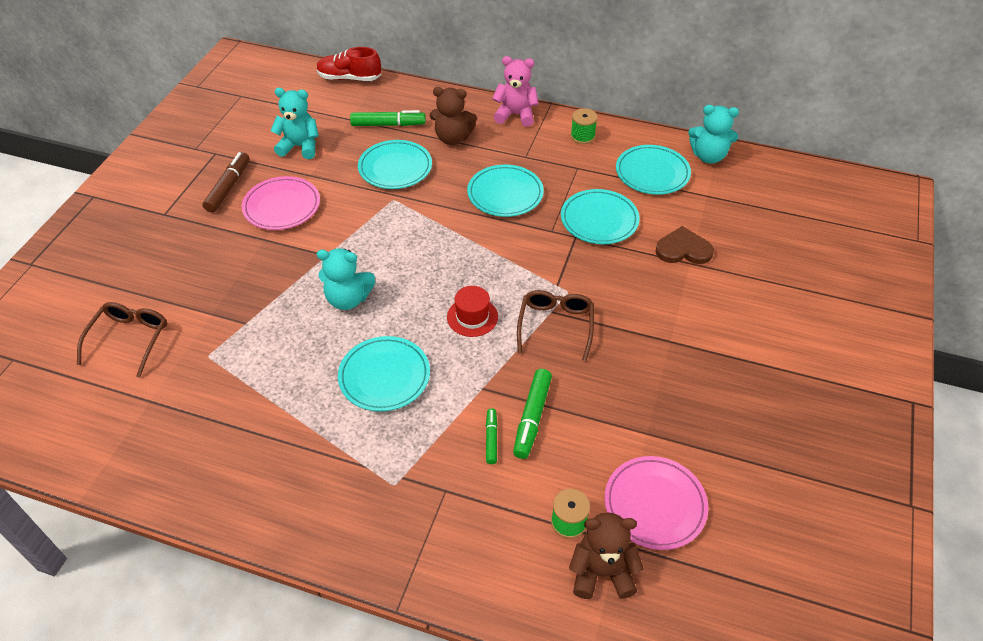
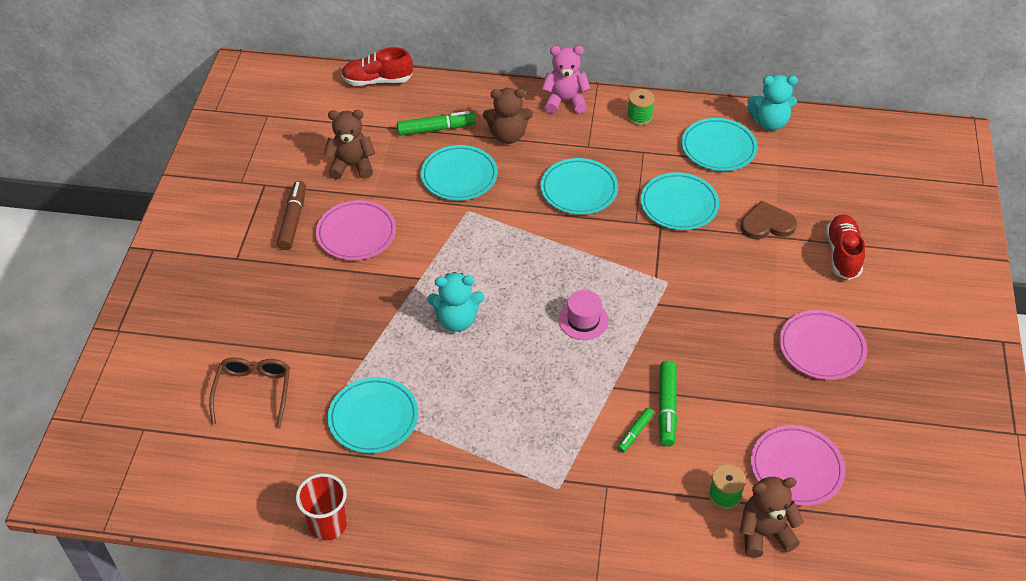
camera: 10 degrees left, 0 degrees up
turquoise teddy bear [271,88,319,159] -> brown teddy bear [324,110,375,179]
turquoise plate [338,336,430,412] -> turquoise plate moved to [328,377,418,453]
red hat [447,286,498,337] -> pink hat [559,290,609,340]
green marker [486,408,498,464] -> green marker turned 135 degrees counterclockwise [617,408,654,453]
brown glasses [517,290,594,361] -> none
none -> red cup [296,473,347,540]
none -> pink plate [779,310,867,380]
none -> red shoe [826,214,865,280]

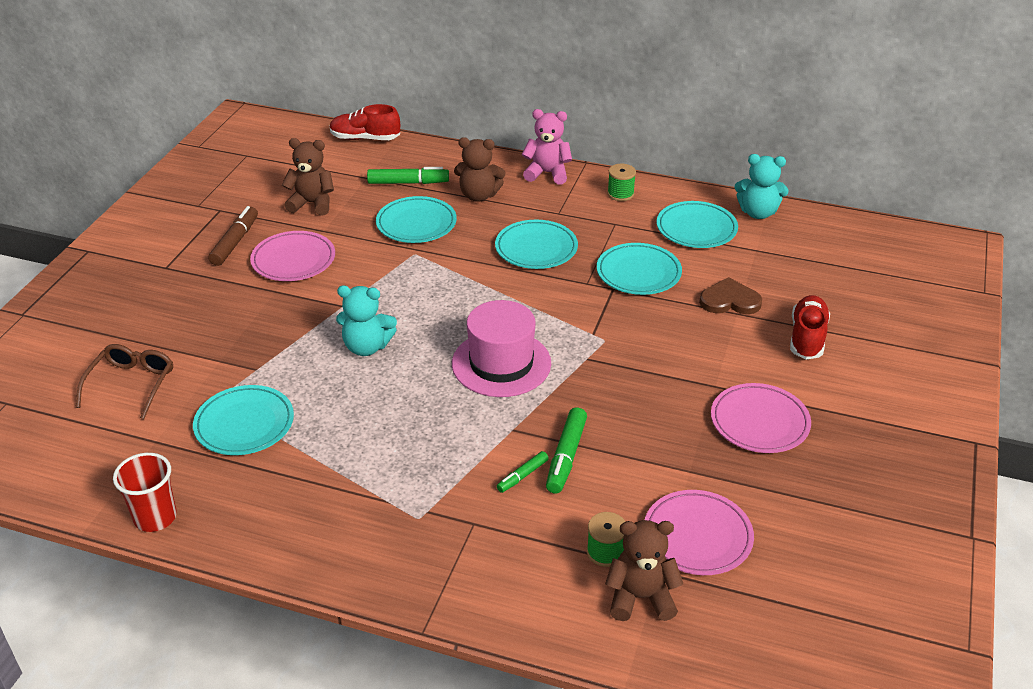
camera: 10 degrees right, 10 degrees down
pink hat [559,290,609,340] -> pink hat [452,300,551,397], size x1.80

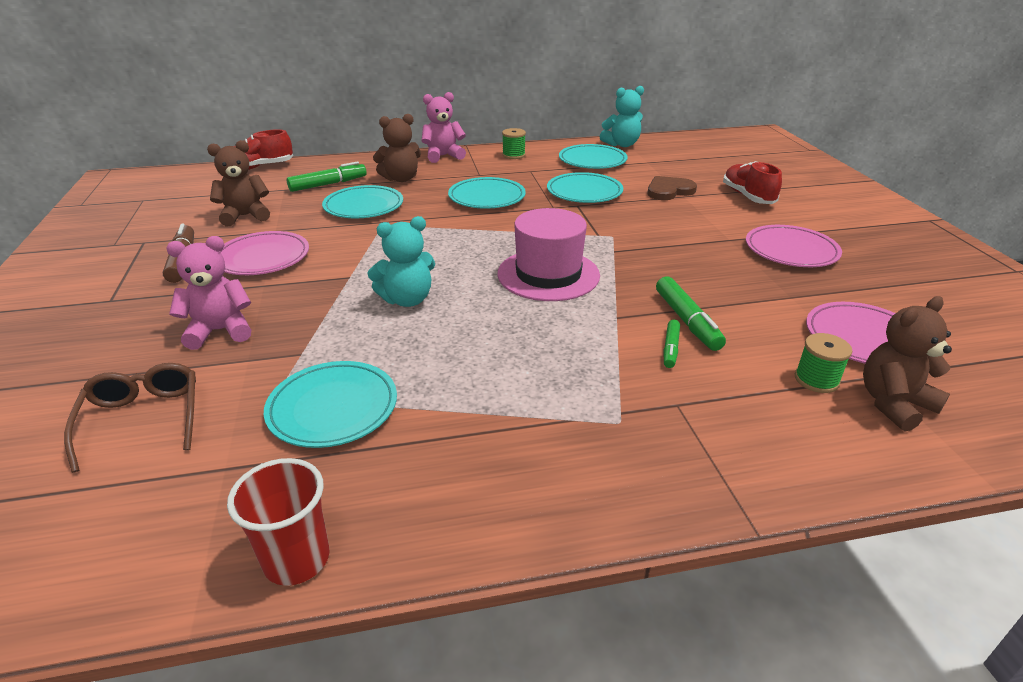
camera: 30 degrees left, 5 degrees down
none -> pink teddy bear [166,236,251,350]

